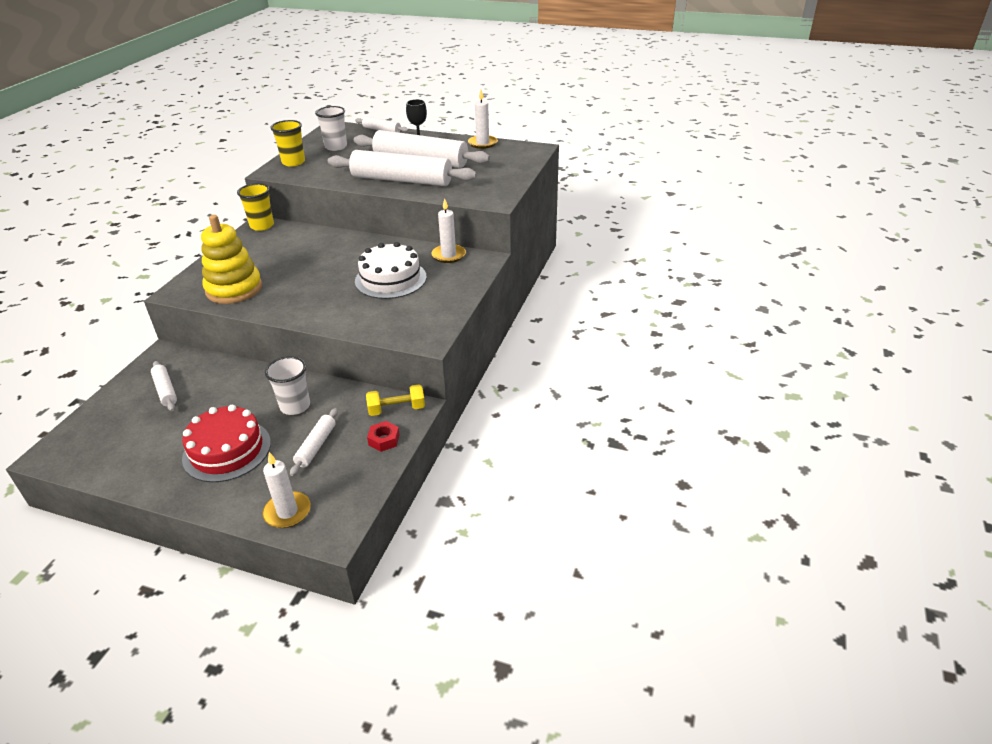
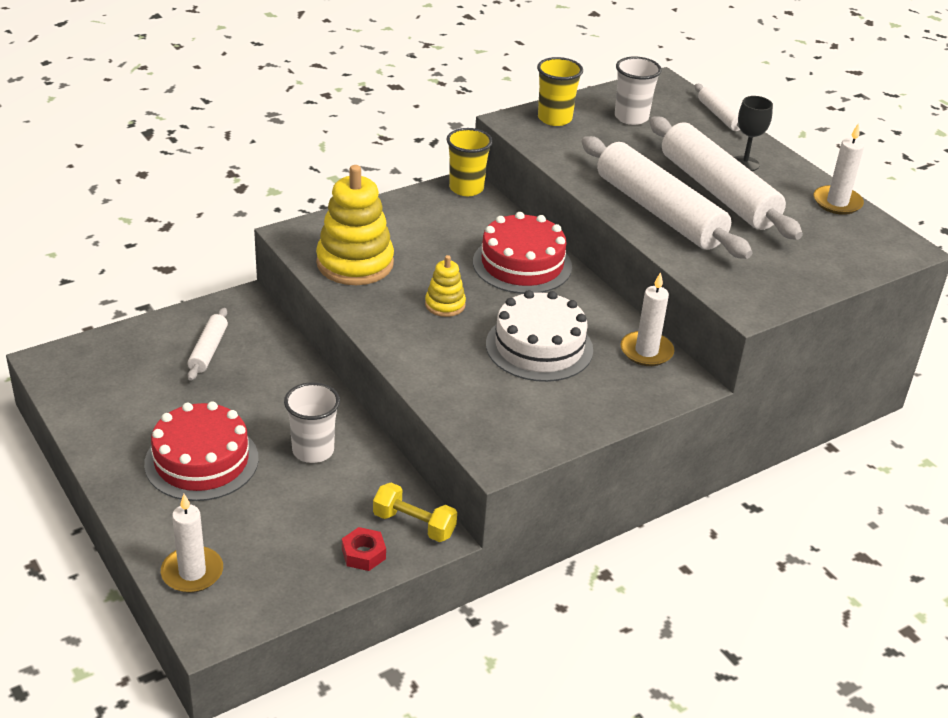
camera: 35 degrees right, 0 degrees up
white rolling pin [290,408,338,476] -> none
none -> yellow stacking toy [425,255,466,317]
none -> red cake [473,212,572,294]

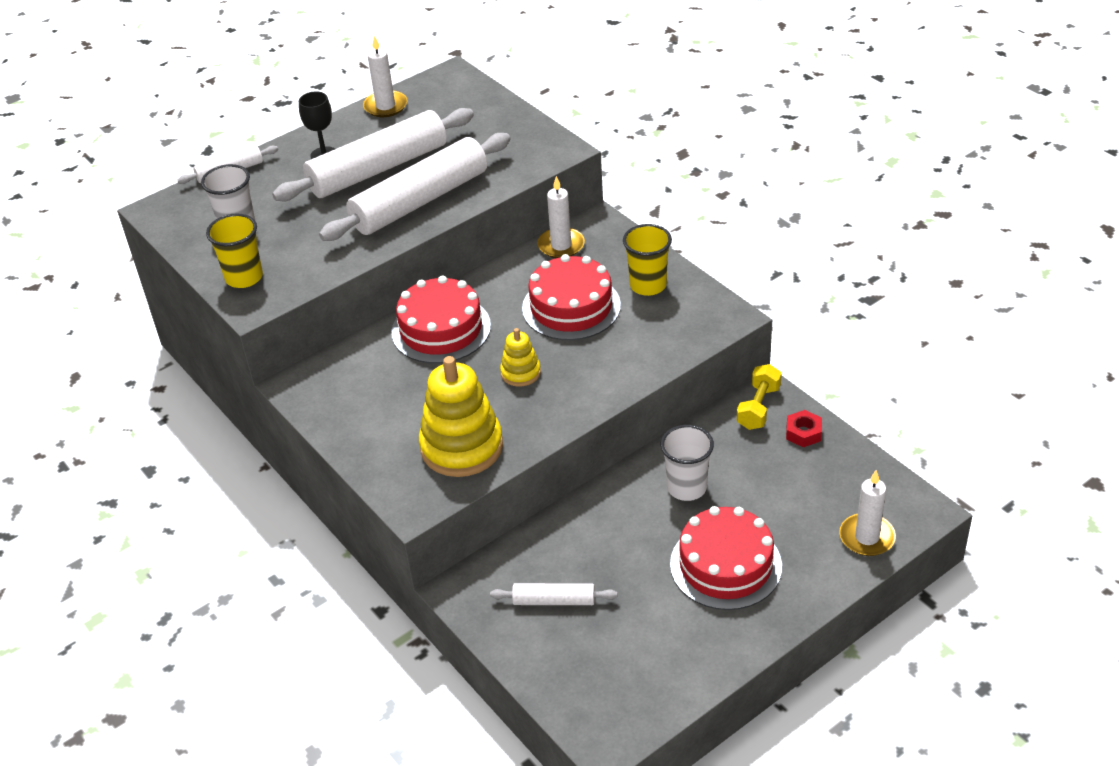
camera: 90 degrees left, 5 degrees up
yellow cup [447,128,493,196] -> yellow cup moved to [623,224,672,296]
white cake [486,290,593,382] -> red cake [522,254,621,340]

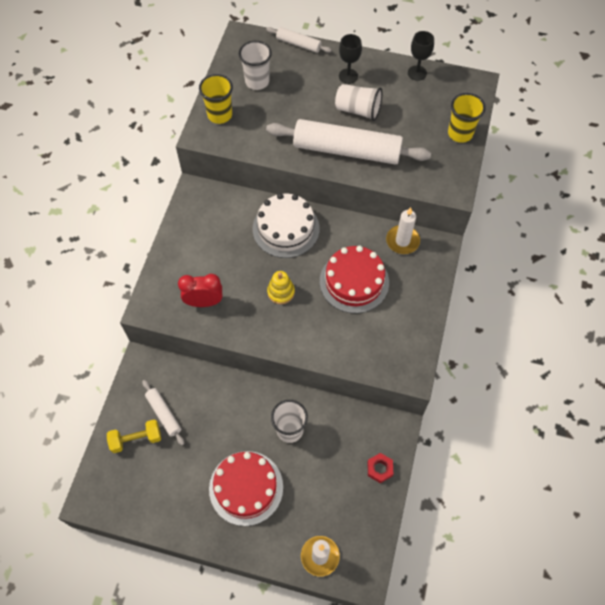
camera: 50 degrees right, 20 degrees up
white rolling pin [272,108,474,201] -> white cup [335,84,382,121]
white candle [363,36,407,117] -> black goblet [408,31,434,81]
red cake [391,276,491,363] -> white cake [252,193,320,258]
yellow stacking toy [419,356,503,477] -> red clock [178,274,222,307]
yellow cup [623,224,672,296] -> yellow cup moved to [448,93,486,143]
yellow dumbbell [737,364,782,430] -> yellow dumbbell moved to [107,420,161,453]

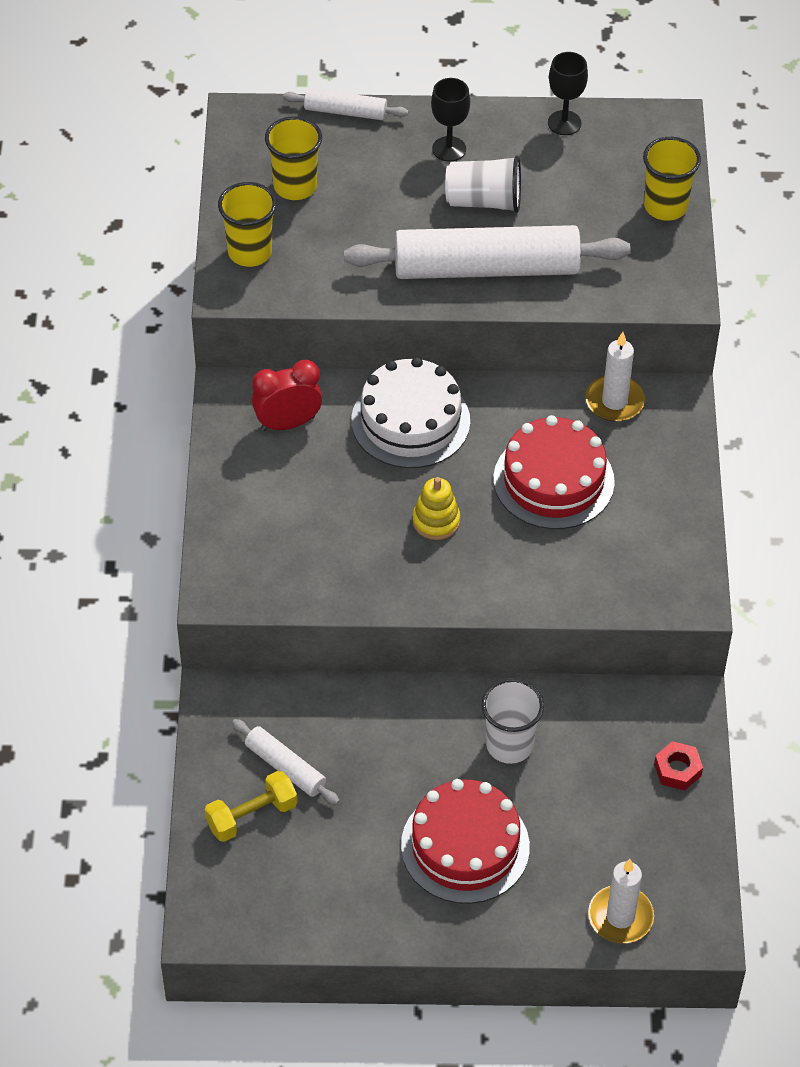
camera: 15 degrees left, 10 degrees down
red clock [178,274,222,307] -> red clock moved to [252,360,322,431]
white cup [239,41,272,90] -> yellow cup [265,116,322,200]

